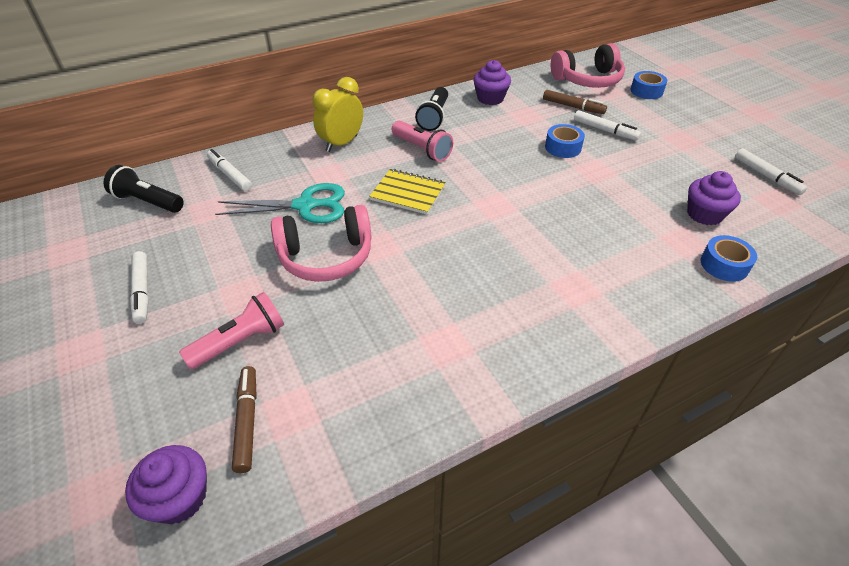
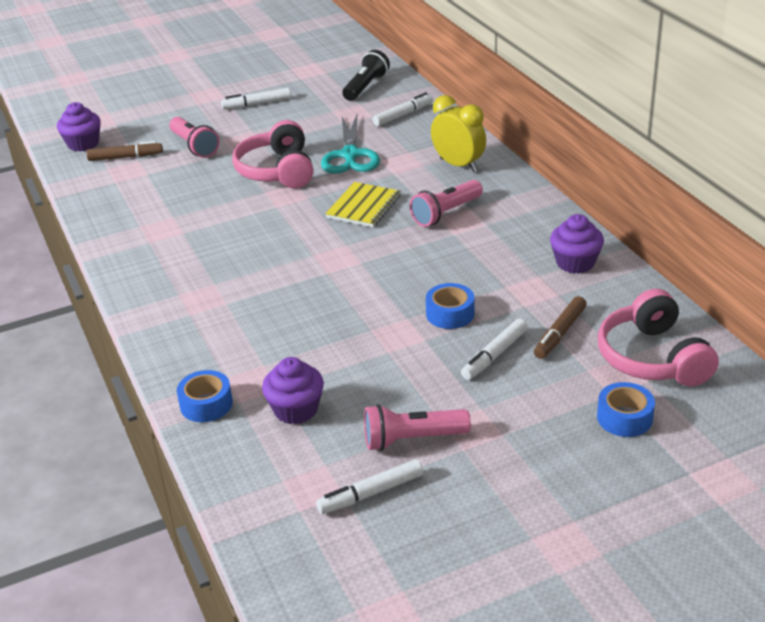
camera: 95 degrees right, 10 degrees down
black flashlight [415,87,448,131] -> none
none -> pink flashlight [364,404,471,451]

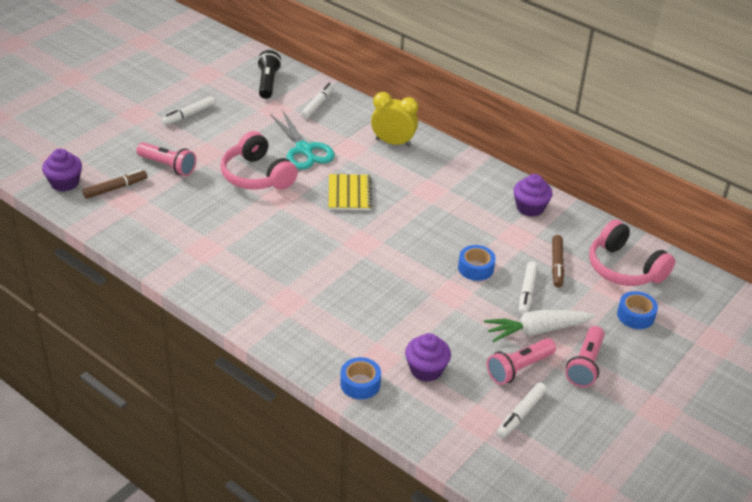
camera: 30 degrees left, 5 degrees up
pink flashlight [410,180,483,227] -> pink flashlight moved to [565,326,605,388]
none -> white carrot [484,310,595,342]

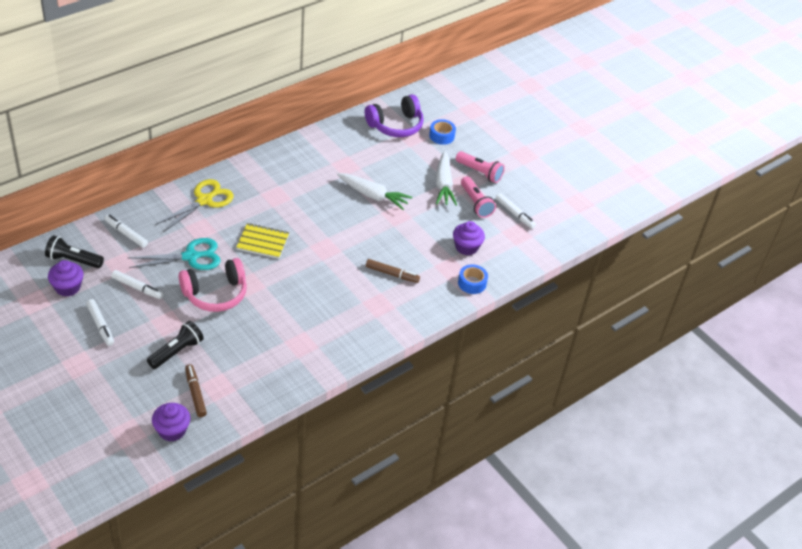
camera: 80 degrees left, 5 degrees up
pink flashlight [136,142,196,176] -> black flashlight [147,321,204,369]
yellow clock [371,92,418,147] -> yellow scissors [155,179,234,232]
blue tape [458,245,496,281] -> white carrot [337,173,412,210]
purple cupcake [514,174,553,217] -> purple cupcake moved to [48,260,84,297]
white marker [519,261,538,315] -> white marker moved to [111,270,164,299]
brown marker [552,235,564,287] -> brown marker moved to [366,259,420,283]
pink headphones [589,219,675,286] -> purple headphones [365,95,424,137]

